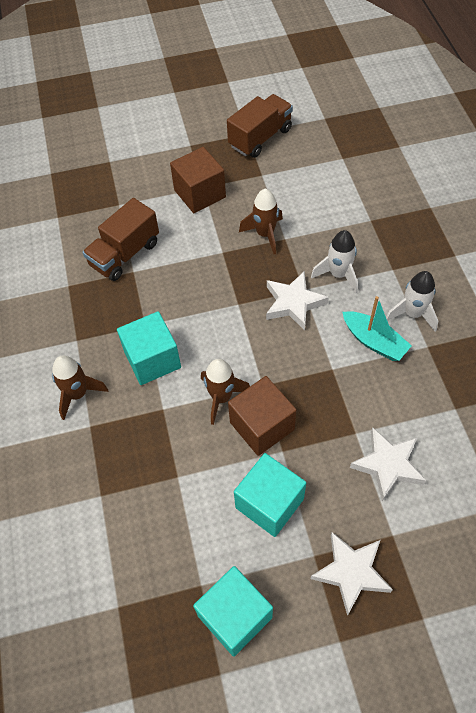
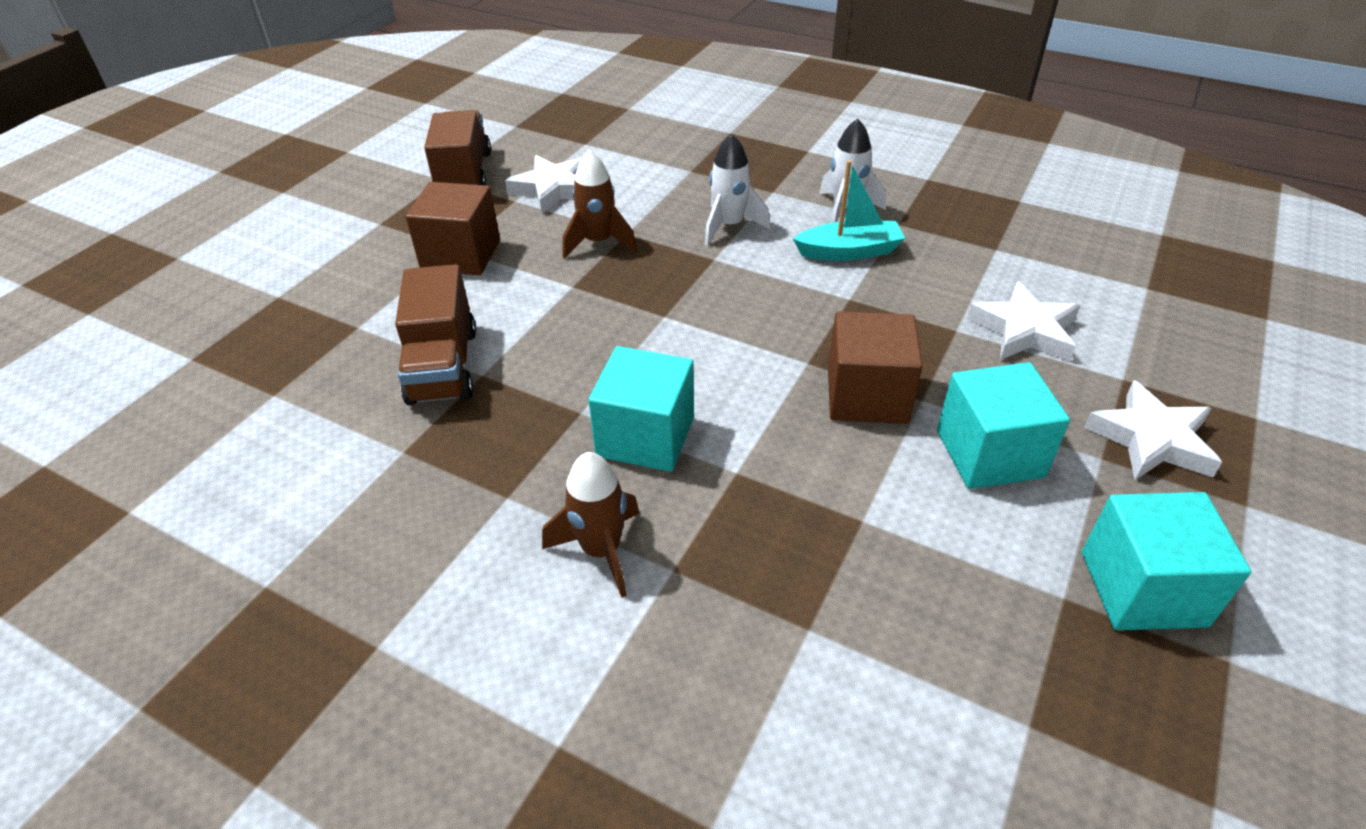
camera: 50 degrees left, 15 degrees down
brown rocket [201,359,250,425] -> none
white star [266,272,329,331] -> white star moved to [505,155,582,214]

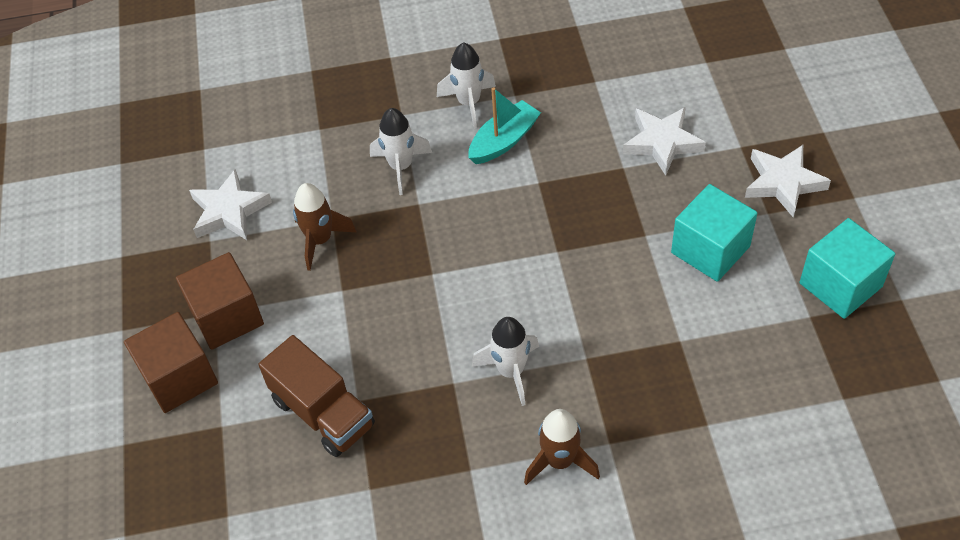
camera: 35 degrees left, 10 degrees up
brown truck [424,110,491,185] -> none
turquoise cube [588,346,694,472] -> white rocket [472,317,539,406]
brown cube [828,311,923,424] -> brown cube moved to [124,312,218,413]

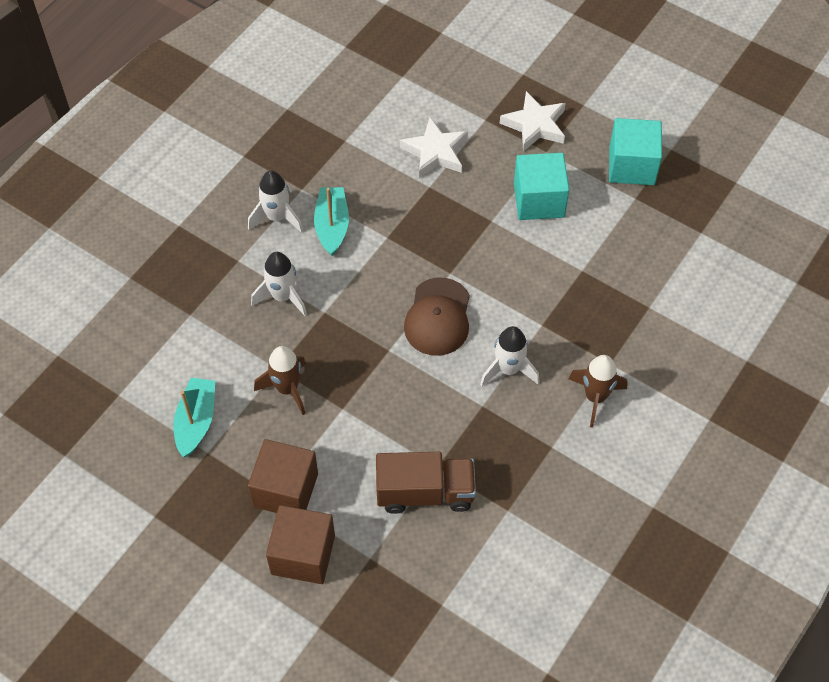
camera: 50 degrees left, 5 degrees up
white star [189,169,272,240] -> turquoise boat [173,378,215,457]
none -> brown cap [404,278,470,356]

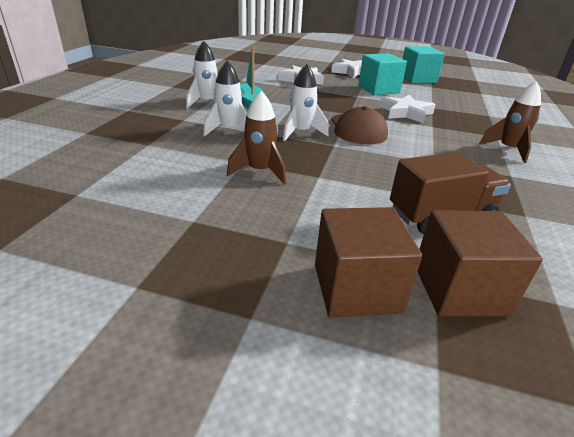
camera: 20 degrees left, 25 degrees down
turquoise boat [173,378,215,457] -> none
brown cube [248,439,318,513] -> brown cube moved to [417,210,543,317]
white rocket [480,326,540,386] -> white rocket moved to [283,64,329,141]
none -> white star [380,94,436,124]

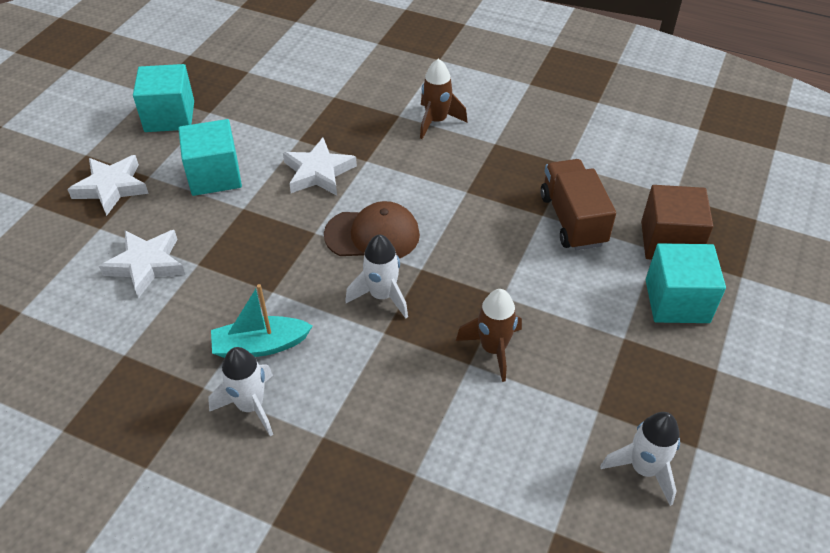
camera: 80 degrees left, 15 degrees up
white rocket [203,61,247,136] -> white rocket moved to [600,412,680,506]
brown cube [315,207,422,318] -> turquoise cube [646,243,726,323]

